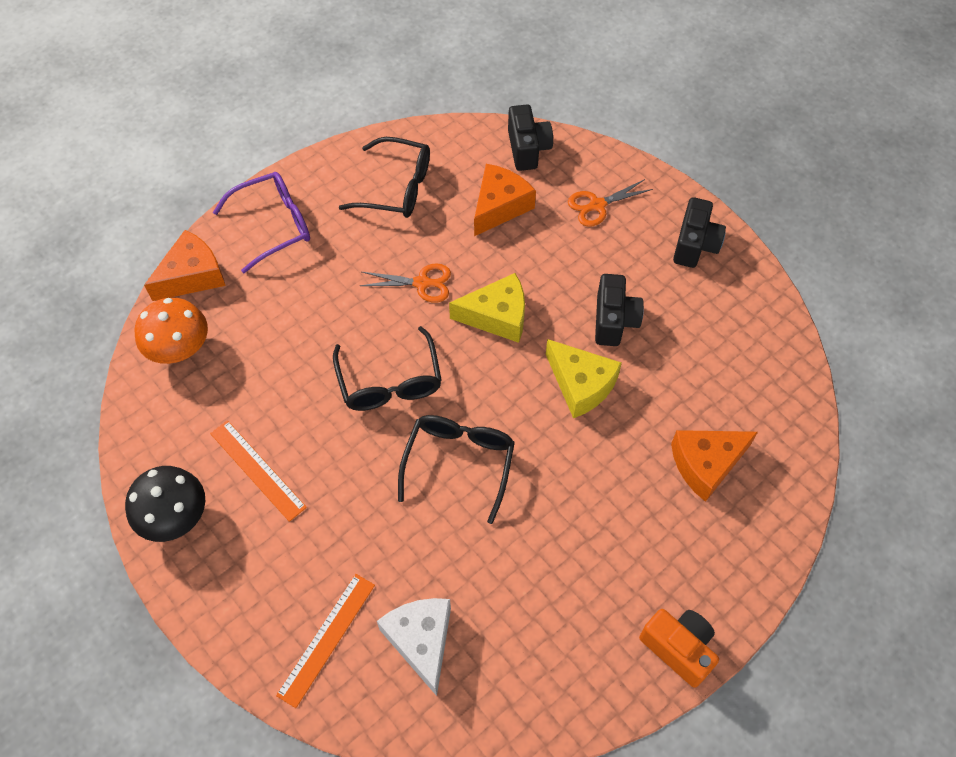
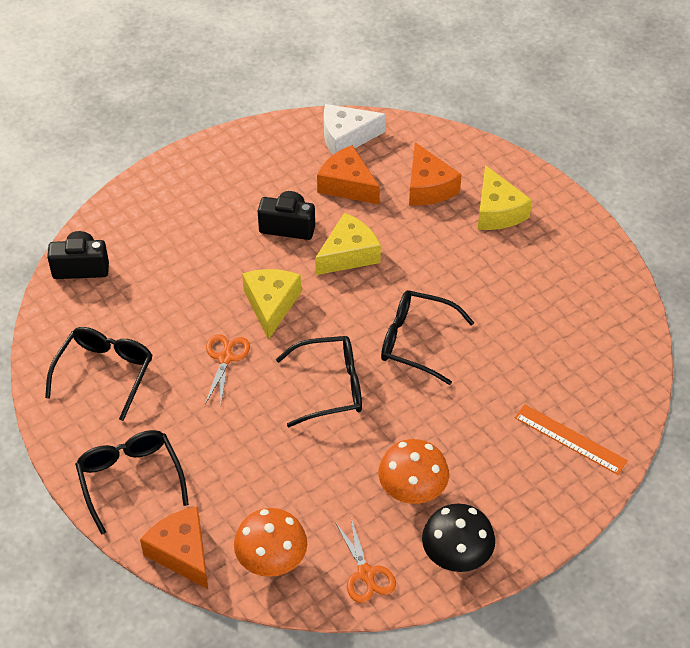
camera: 85 degrees left, 10 degrees down
orange ruler [210,420,307,522] -> orange mushroom [378,439,449,504]
purple glasses [213,172,310,273] -> black glasses [75,430,189,535]
white cheese [377,598,451,696] -> white cheese moved to [324,104,386,154]
orange cheese [474,164,536,236] -> orange cheese moved to [317,145,380,204]
orange scissors [568,179,653,227] -> orange scissors moved to [335,518,396,603]
orange camera [639,609,719,688] -> none
black camera [673,197,726,268] -> none
none -> yellow cheese [478,165,532,230]

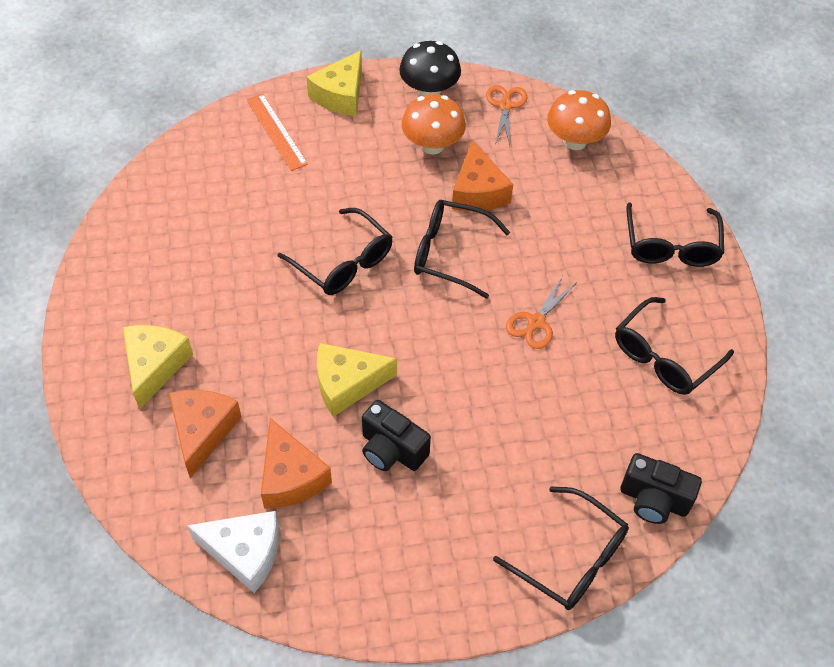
camera: 155 degrees left, 5 degrees up
orange cheese [140,506,208,589] -> orange cheese moved to [452,140,513,211]
yellow cheese [242,269,301,340] -> yellow cheese moved to [306,50,362,116]
none -> black glasses [493,486,629,610]

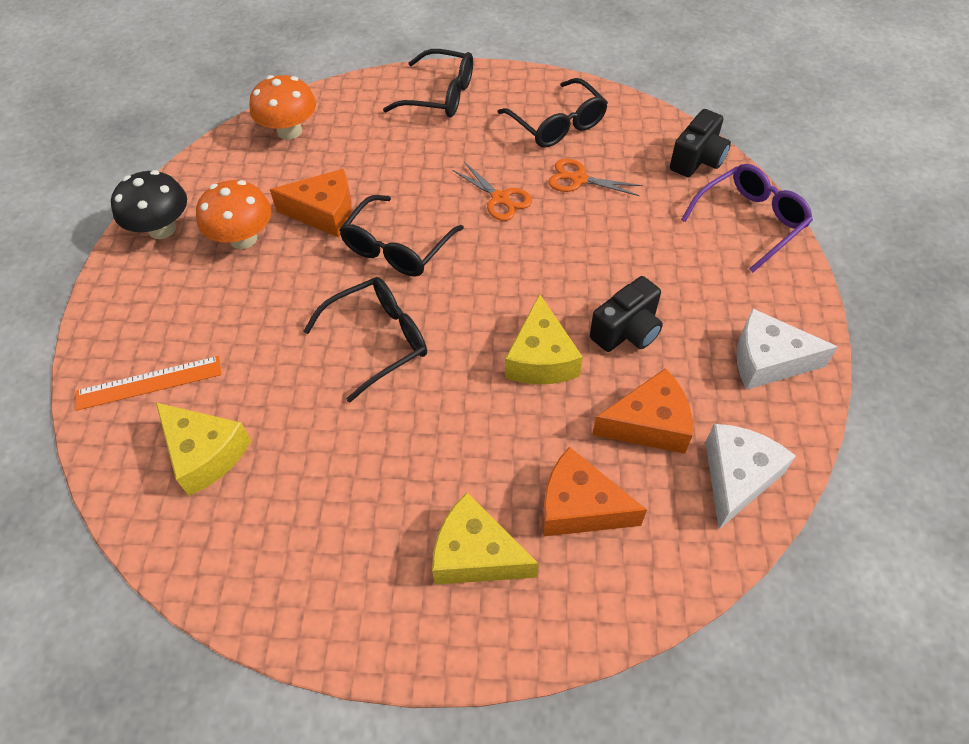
camera: 75 degrees left, 0 degrees up
yellow cheese [306,50,362,116] -> yellow cheese moved to [156,402,251,496]
orange scissors [486,85,527,145] -> orange scissors moved to [548,159,643,196]
black glasses [493,486,629,610] -> purple glasses [681,164,813,273]
none -> white cheese [737,308,838,390]

